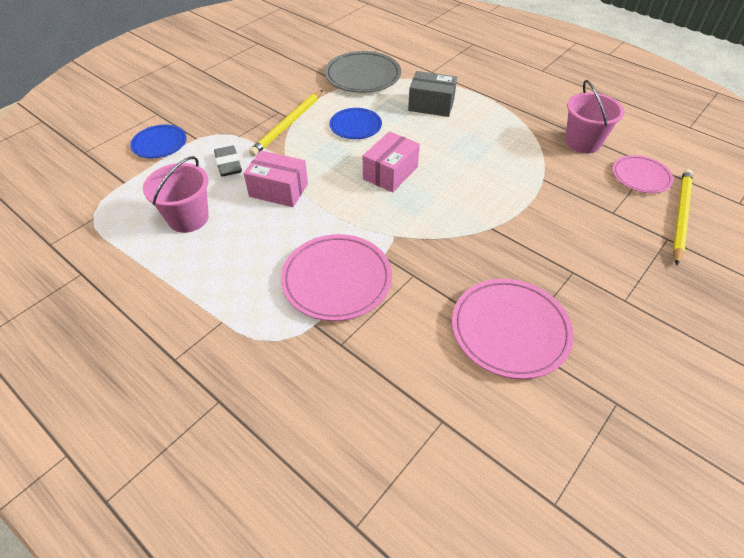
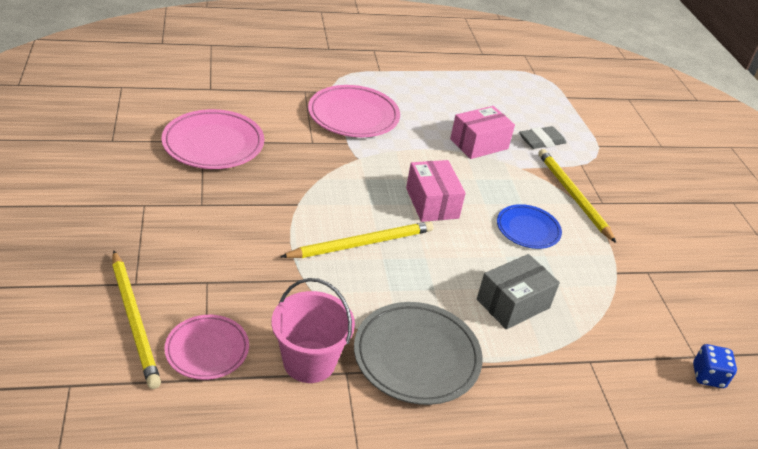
camera: 125 degrees right, 10 degrees down
blue plate [130,125,187,158] -> none
pink bucket [143,156,209,233] -> none
grey eraser [214,146,242,177] -> grey eraser turned 45 degrees counterclockwise [519,126,567,149]
grey plate [325,51,401,93] -> grey plate moved to [354,302,483,405]
none -> yellow pencil [280,221,433,258]
none -> blue dice [693,344,737,388]

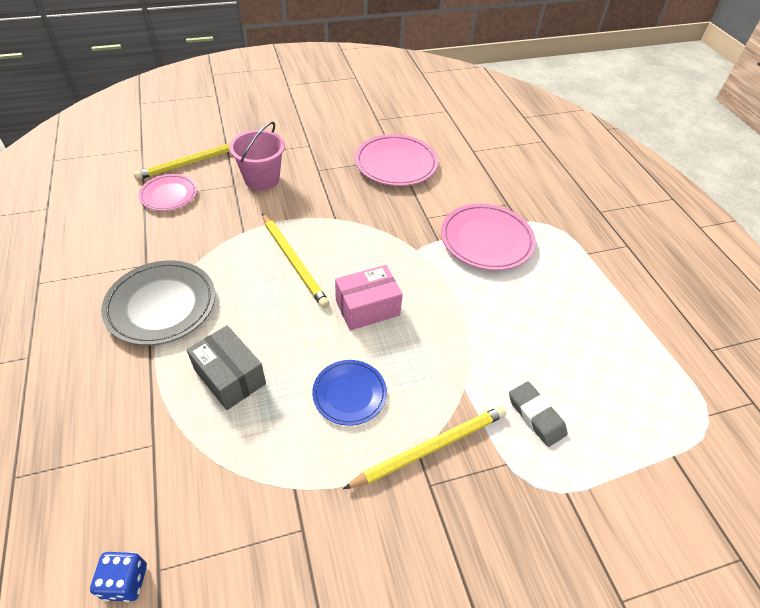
camera: 85 degrees right, 10 degrees up
pink bucket [272,278,355,383] -> pink bucket moved to [229,122,285,191]
pink box [450,106,515,159] -> none

